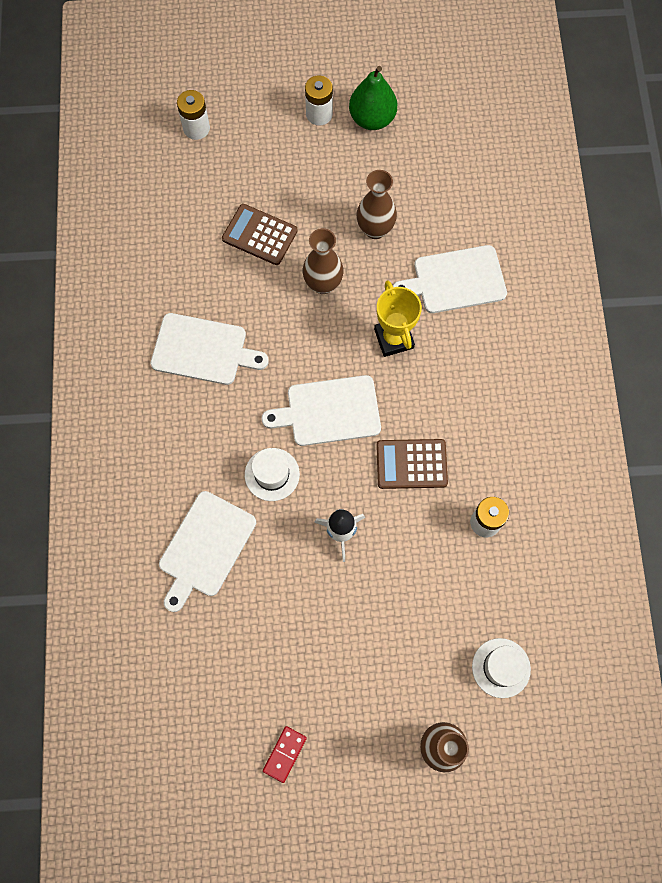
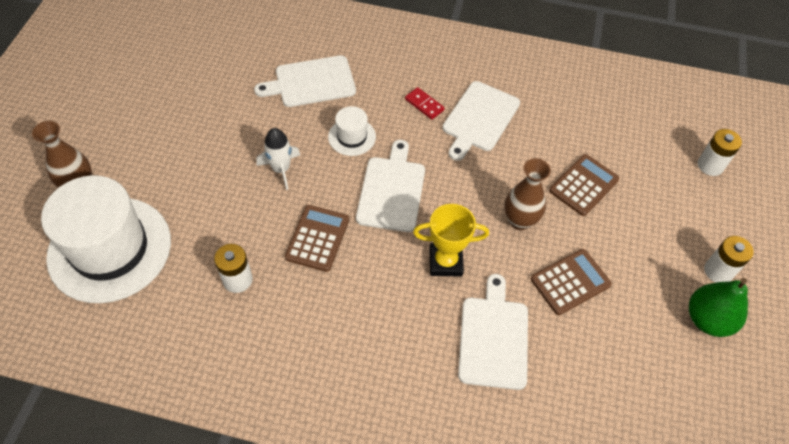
camera: 105 degrees right, 15 degrees down
white cutting board [159,491,256,612] -> white cutting board turned 60 degrees counterclockwise [254,55,356,107]
red domino [263,726,307,783] -> red domino moved to [405,87,445,120]
brown vase [357,170,397,239] -> brown calculator [531,249,612,315]
white hat [472,638,531,698] -> white hat [41,175,171,303], size x2.26

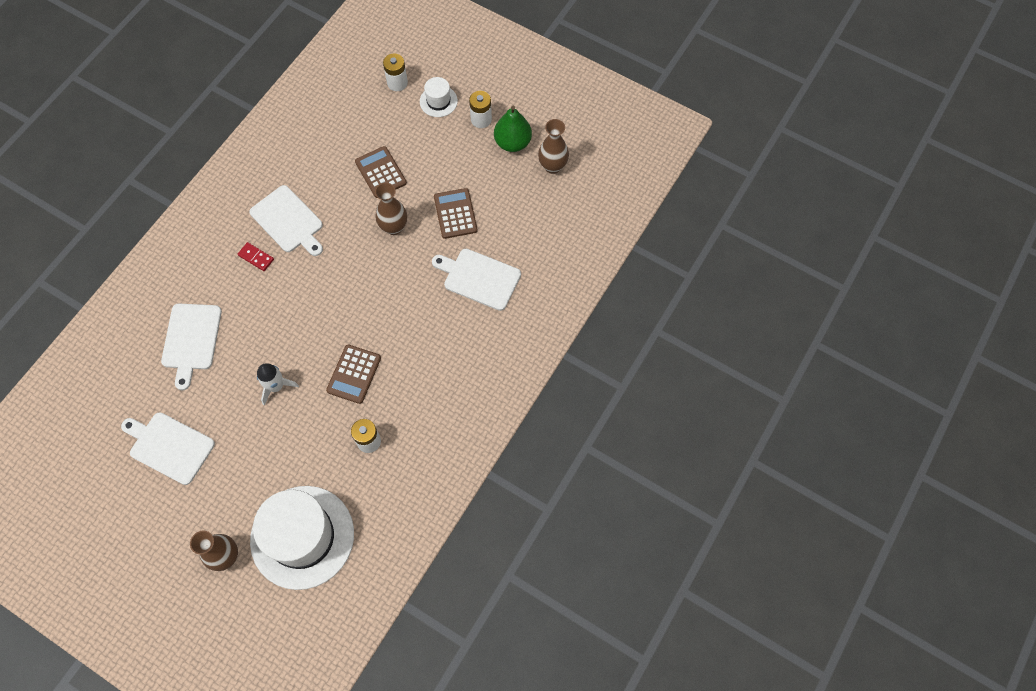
camera: 70 degrees left, 10 degrees up
brown calculator [285,205,349,272] -> brown calculator turned 105 degrees counterclockwise [326,345,381,404]
white hat [328,106,376,156] -> white hat moved to [420,77,458,117]
white cutting board [356,140,425,232] -> white cutting board moved to [121,412,215,485]
red domino [405,87,445,120] -> red domino turned 60 degrees clockwise [238,242,274,271]
yellow trophy [413,204,489,276] -> none
none -> brown vase [538,119,569,174]

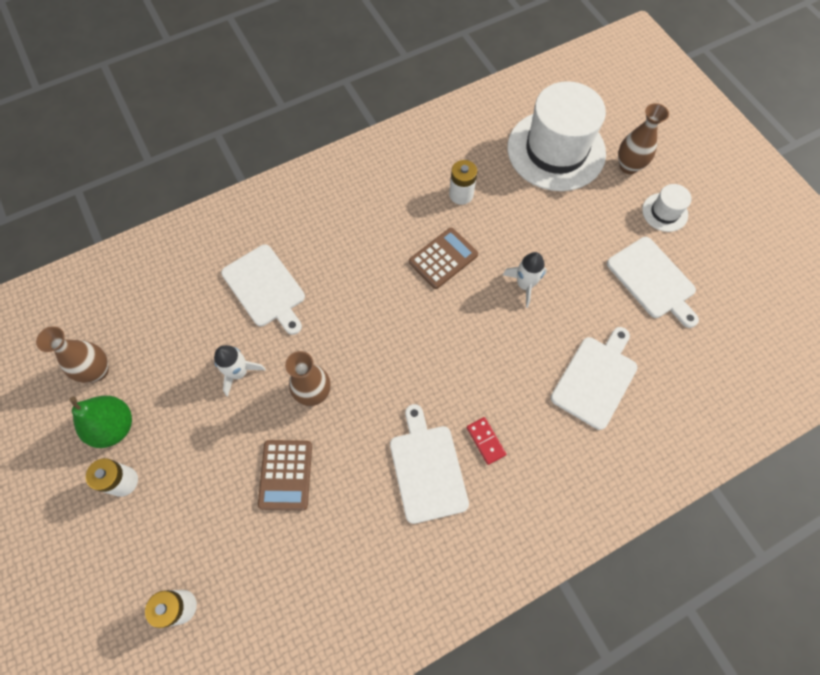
camera: 150 degrees left, 0 degrees up
white hat [420,77,458,117] -> white hat moved to [642,184,692,232]
brown calculator [434,188,477,239] -> white rocket [214,345,266,396]

